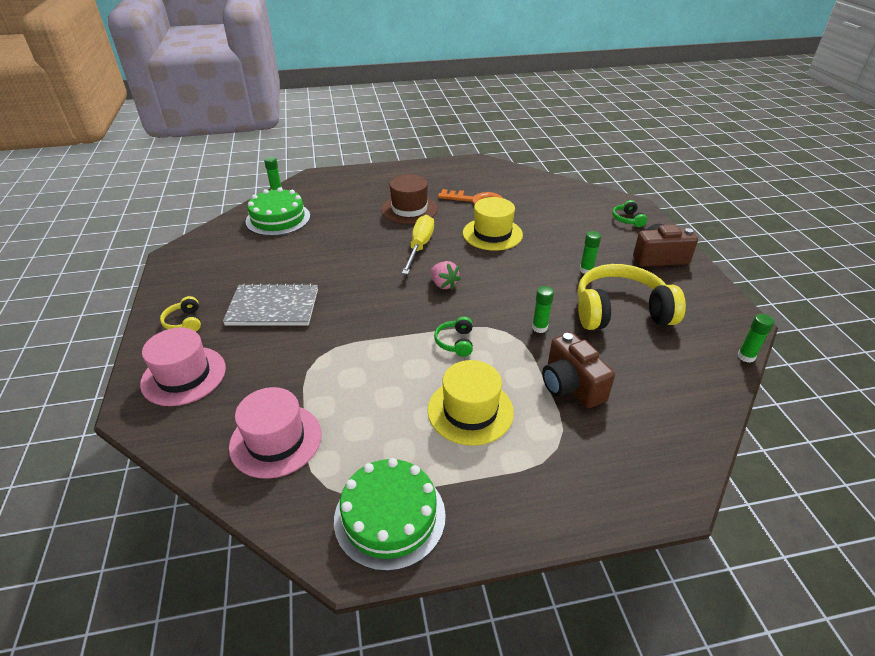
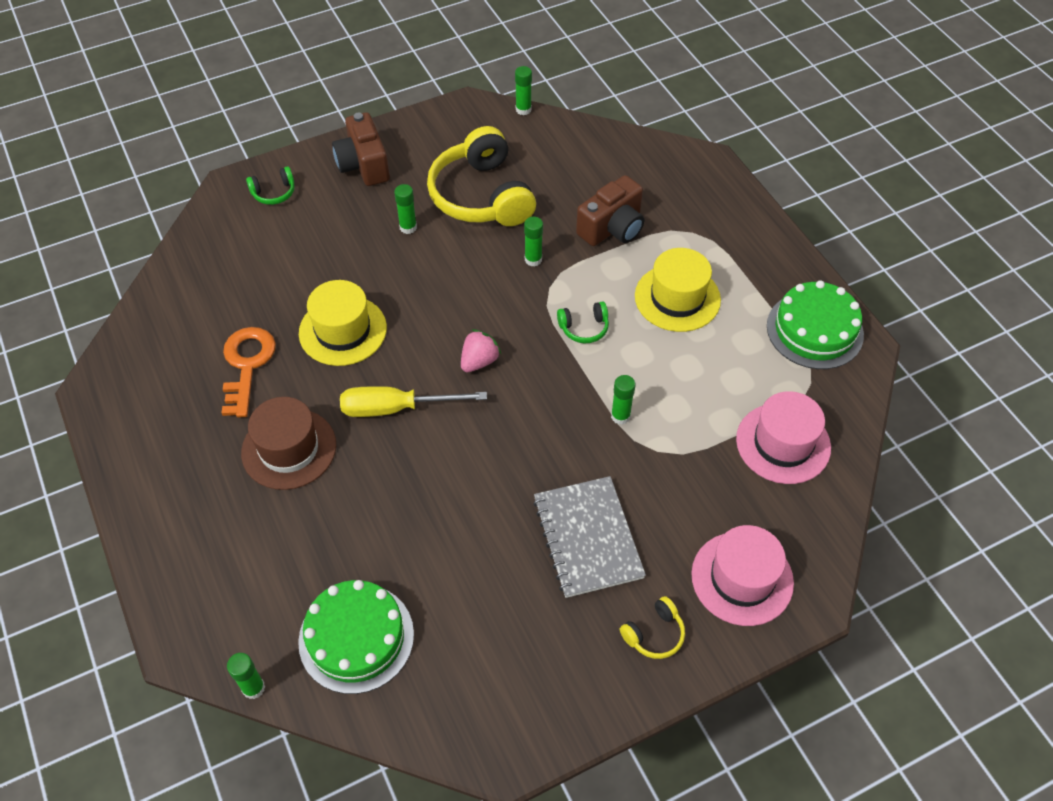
camera: 105 degrees left, 15 degrees up
none -> green glue stick [611,375,636,425]

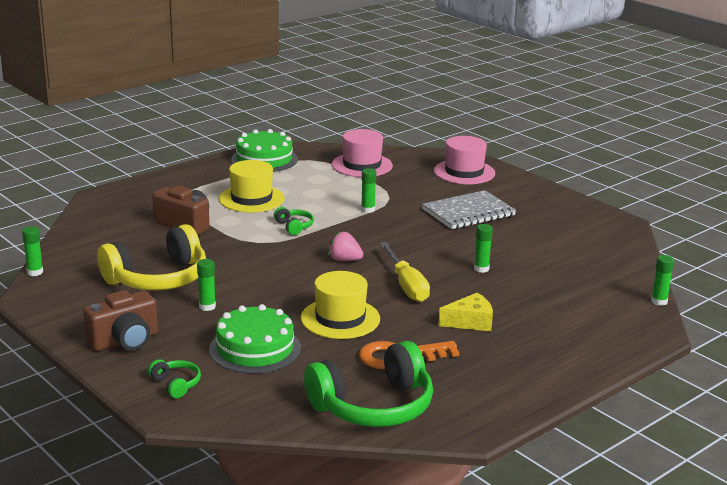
camera: 105 degrees left, 30 degrees down
brown hat [241,397,336,490] -> yellow cheese [438,293,493,331]
green cake [298,580,414,694] -> green cake moved to [209,304,301,374]
green glue stick [524,217,543,267] -> green glue stick moved to [474,224,493,273]
yellow headphones [620,596,685,659] -> none
none -> green headphones [304,341,433,427]

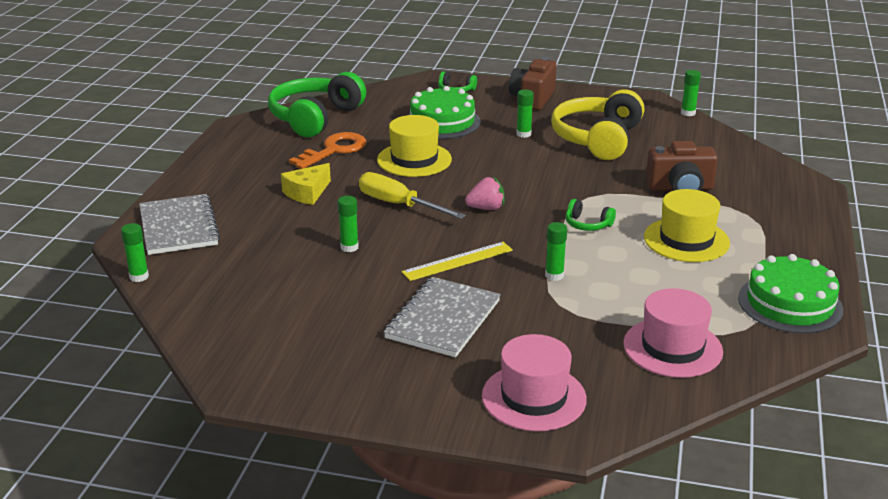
camera: 145 degrees right, 5 degrees up
none -> grey notebook [139,194,220,255]
none -> yellow ruler [402,242,513,281]

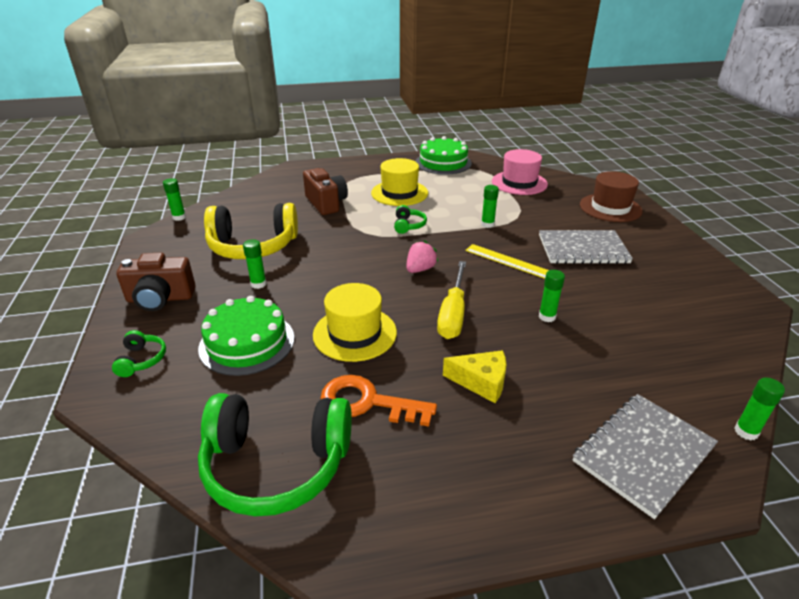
camera: 115 degrees left, 5 degrees up
pink strawberry [465,177,505,210] -> pink strawberry turned 75 degrees clockwise [406,240,438,273]
pink hat [482,334,587,431] -> brown hat [580,171,643,222]

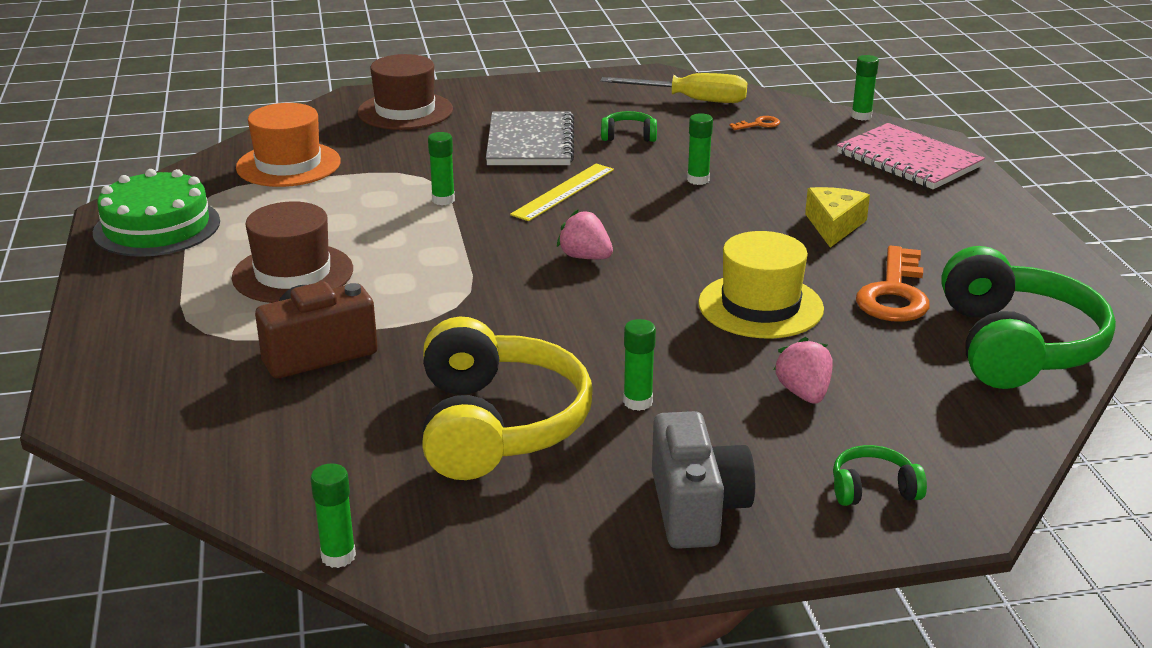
camera: 90 degrees left, 5 degrees down
brown camera [116,253,196,311] -> grey camera [652,411,755,549]
green cake [198,296,294,376] -> pink strawberry [774,337,833,404]
yellow hat [371,158,428,206] -> brown hat [232,201,353,303]
green headphones [394,205,427,234] -> green headphones moved to [601,111,657,142]
yellow screwdriver [437,261,466,339] -> yellow screwdriver moved to [600,73,747,103]
pink hat [492,149,548,195] -> orange hat [236,103,341,187]
grey notebook [573,394,718,519] -> pink notebook [837,123,985,189]
none -> orange key [730,116,780,130]

